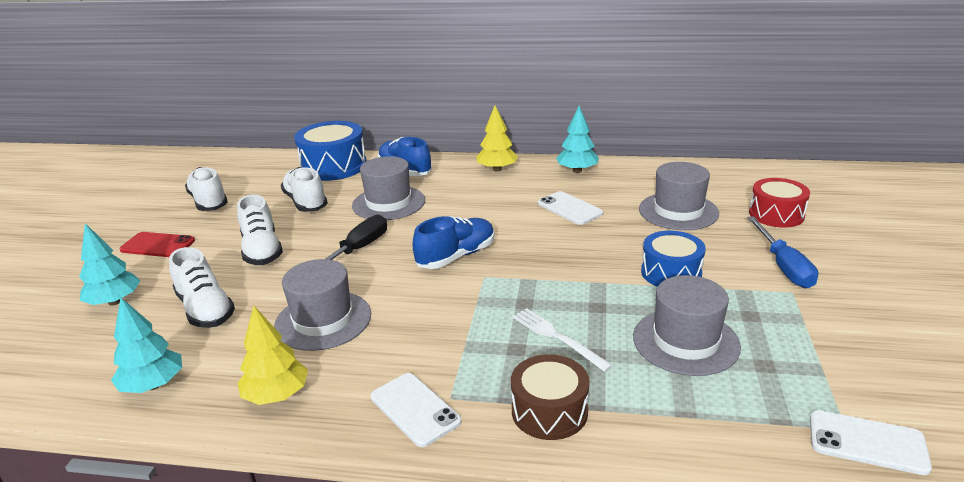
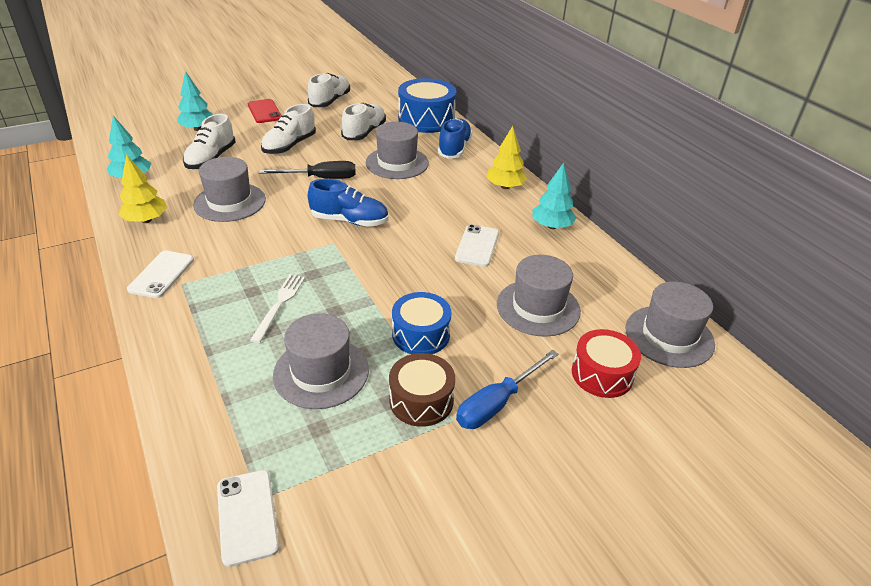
camera: 50 degrees right, 10 degrees up
brown drum [511,354,590,440] -> brown drum moved to [389,353,455,427]
none -> grey hat [625,282,715,368]

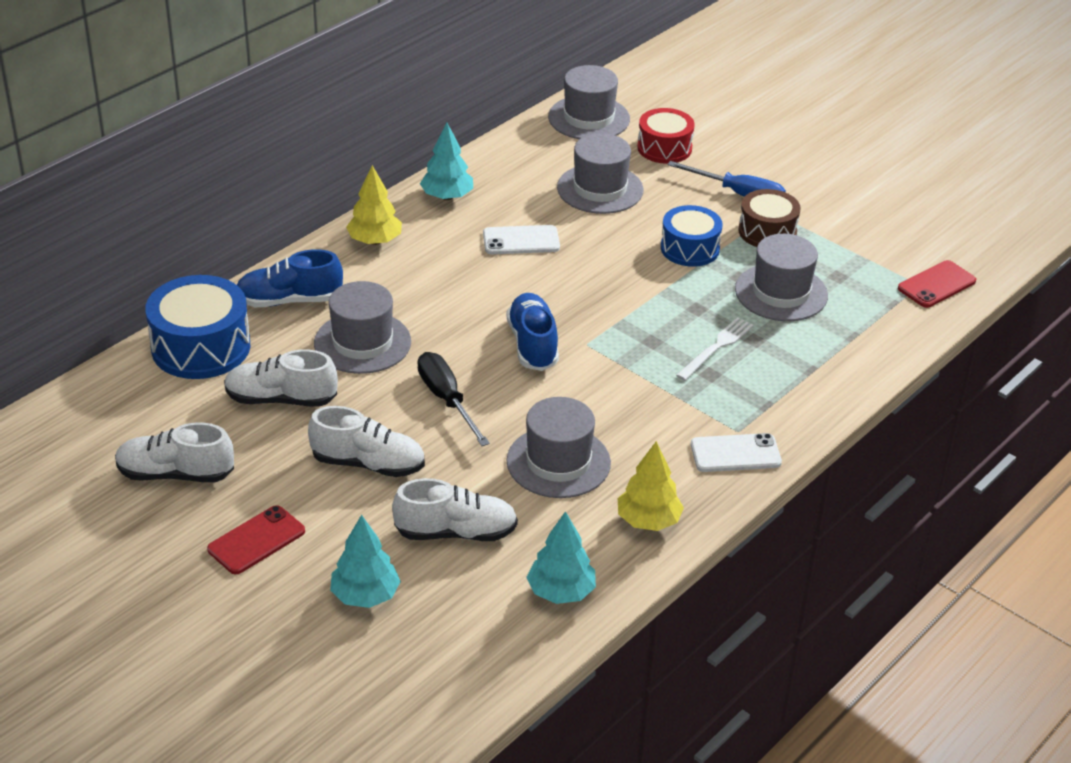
camera: 110 degrees left, 0 degrees up
white phone [217,470,279,567] -> red phone [898,260,976,308]
white fork [250,274,305,343] -> white fork turned 135 degrees clockwise [676,317,754,381]

